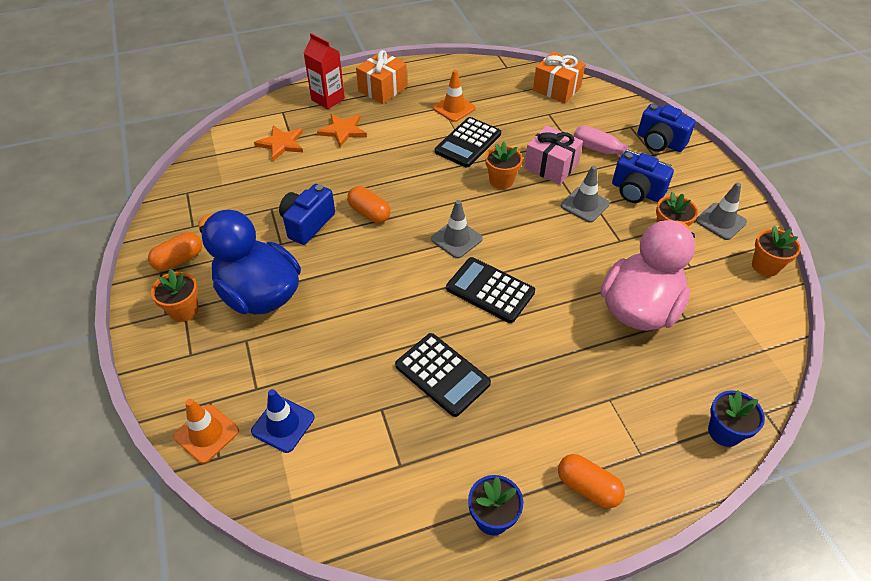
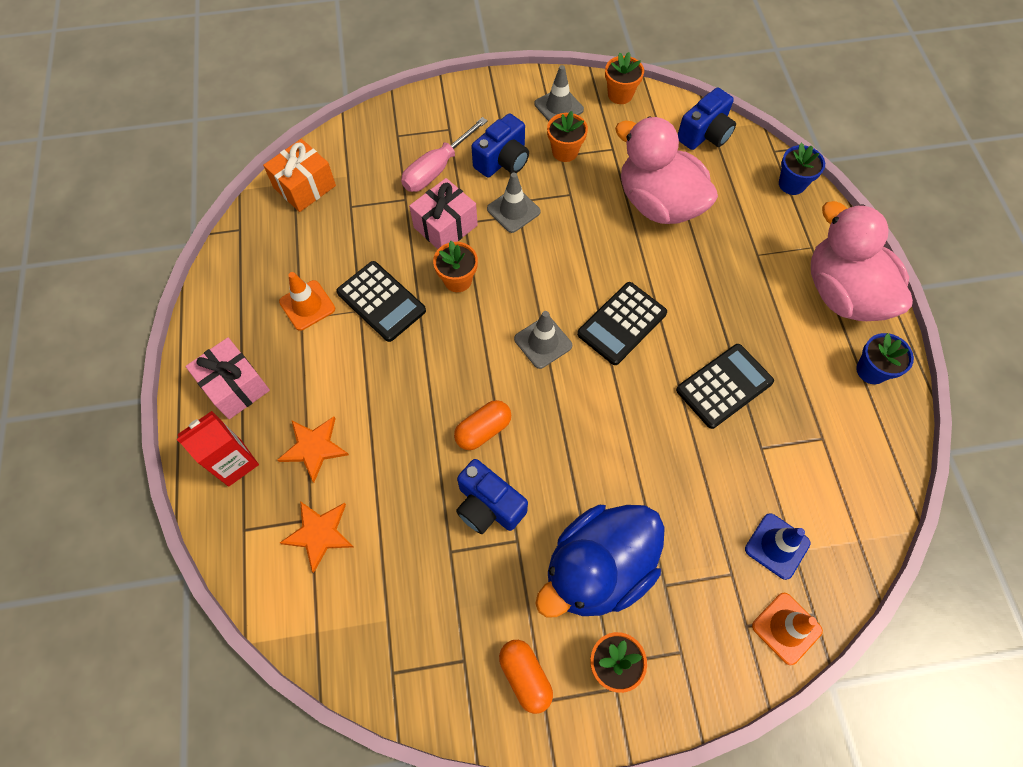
camera: 80 degrees left, 15 degrees up
orange gift [356,50,407,104] -> pink gift [185,337,270,419]
orange capsule [558,454,625,508] -> pink duck [811,201,913,321]
blue camera [637,104,696,152] -> blue camera moved to [678,88,736,150]

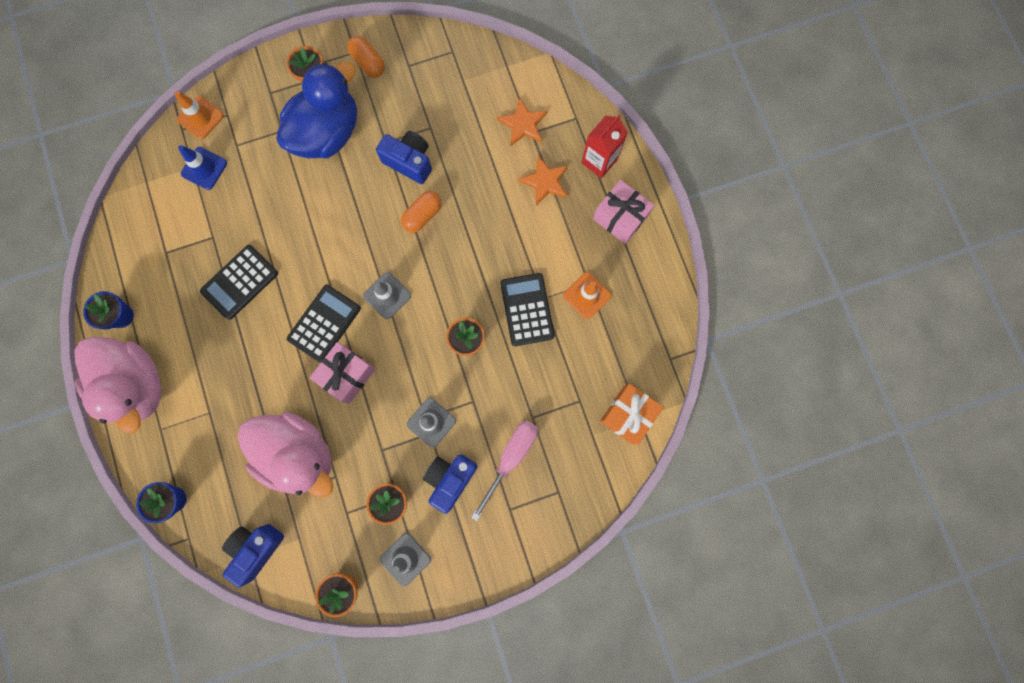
camera: 170 degrees right, 15 degrees up
black calculator [336,261,426,342] -> black calculator turned 45 degrees clockwise [500,273,554,346]
pink gift [409,178,478,249] -> pink gift moved to [310,342,376,404]

